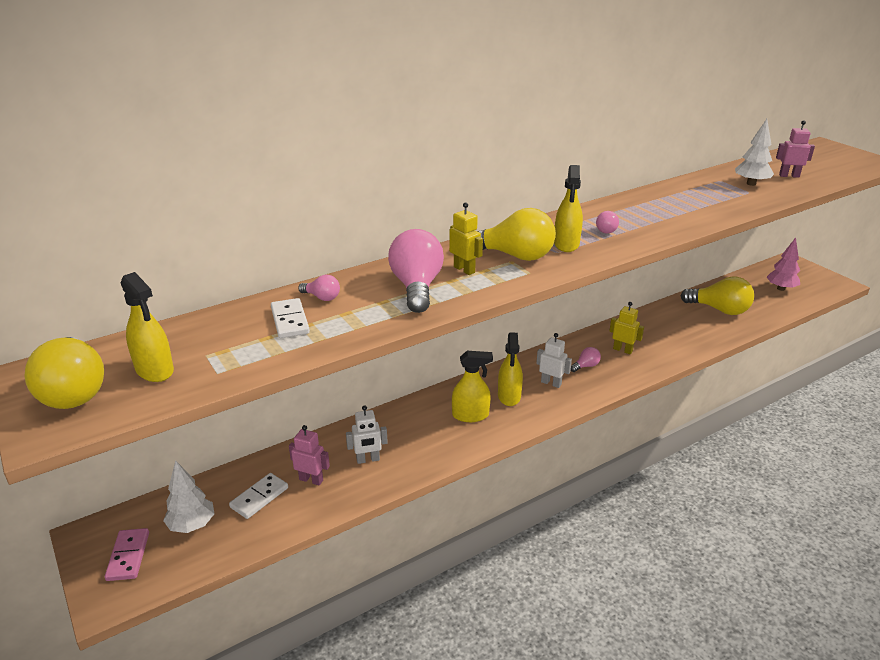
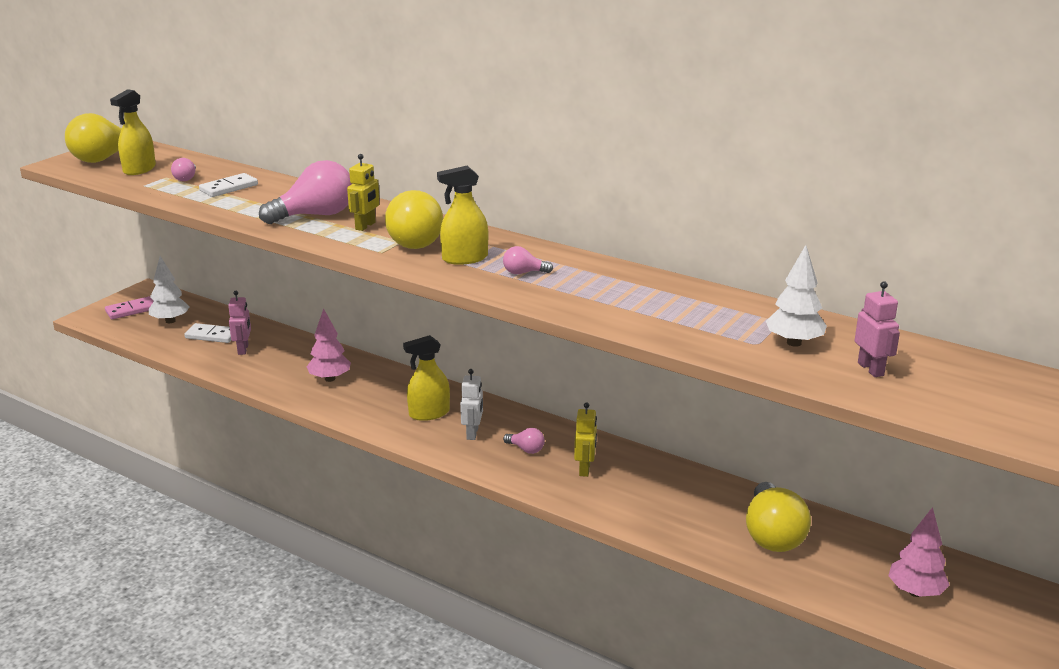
camera: 65 degrees right, 5 degrees down
pink light bulb [298,275,340,301] -> pink light bulb moved to [171,158,196,181]
white robot [346,405,388,464] -> none
yellow spray bottle [452,351,493,422] -> none
none -> pink tree [307,308,351,382]

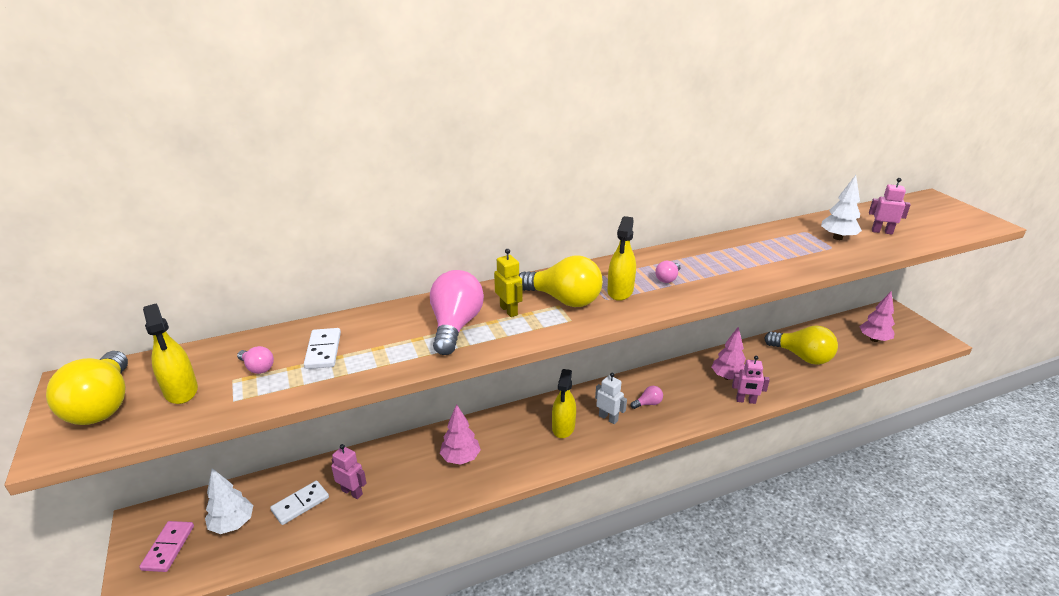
camera: 55 degrees left, 5 degrees up
yellow robot [574,402,597,477] -> none
none -> pink tree [712,327,746,380]
none -> pink robot [732,356,770,404]

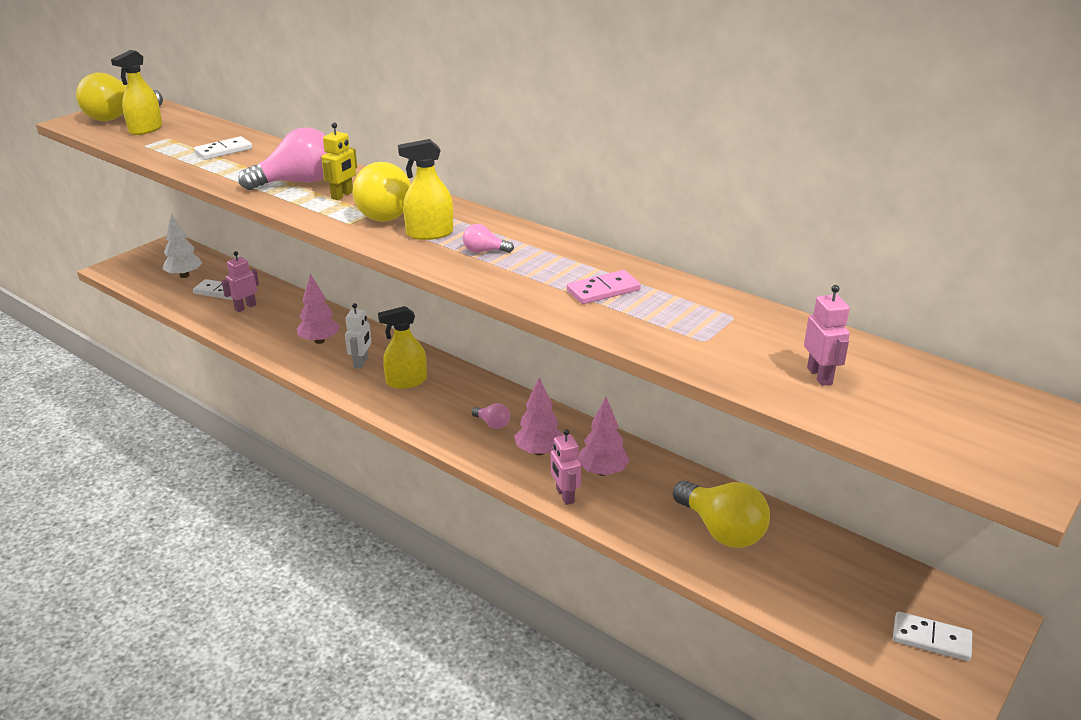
camera: 60 degrees right, 0 degrees up
pink domino [139,521,194,572] -> pink domino moved to [567,270,641,304]
pink light bulb [237,346,274,374] -> none
pink robot [331,444,367,499] -> pink robot turned 135 degrees counterclockwise [222,251,259,312]
white robot [595,373,627,424] -> white robot moved to [345,303,371,369]
yellow light bulb [764,325,838,365] -> yellow light bulb turned 45 degrees counterclockwise [673,481,770,548]
white tree [821,175,862,240] -> none
pink tree [859,292,895,342] -> pink tree moved to [514,377,563,455]
none -> white domino [893,611,972,661]

